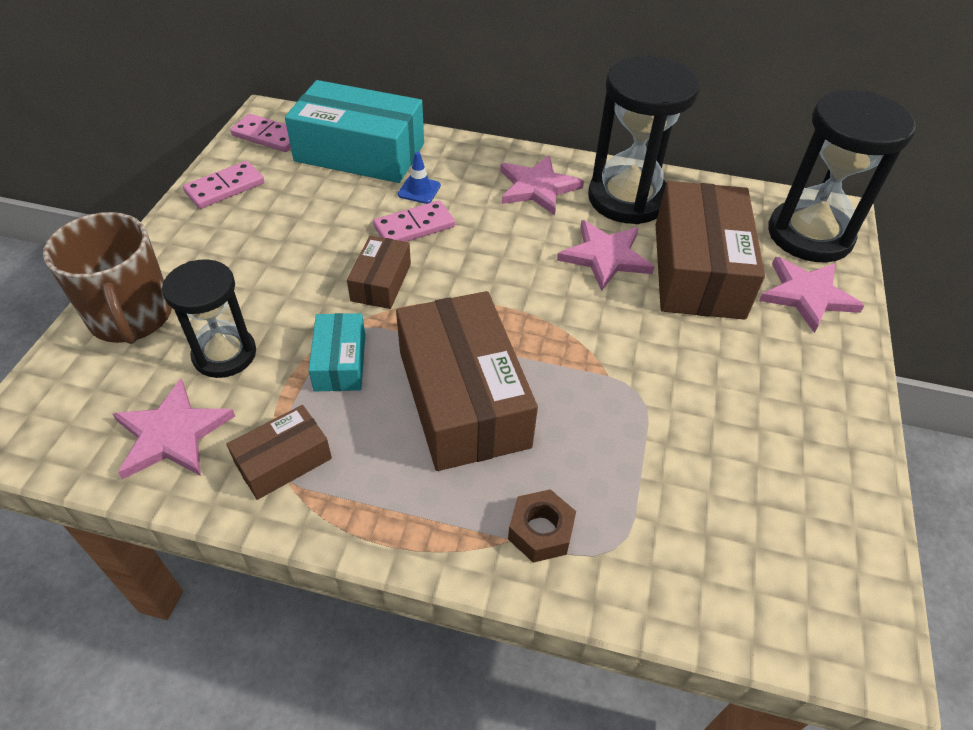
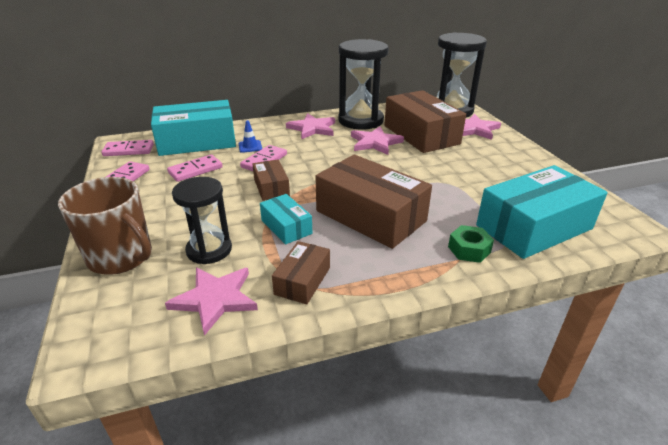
camera: 30 degrees left, 15 degrees down
brown nut [508,489,576,563] -> green nut [448,225,494,263]
none -> pink domino [167,155,223,182]
none -> turquoise box [476,165,608,259]

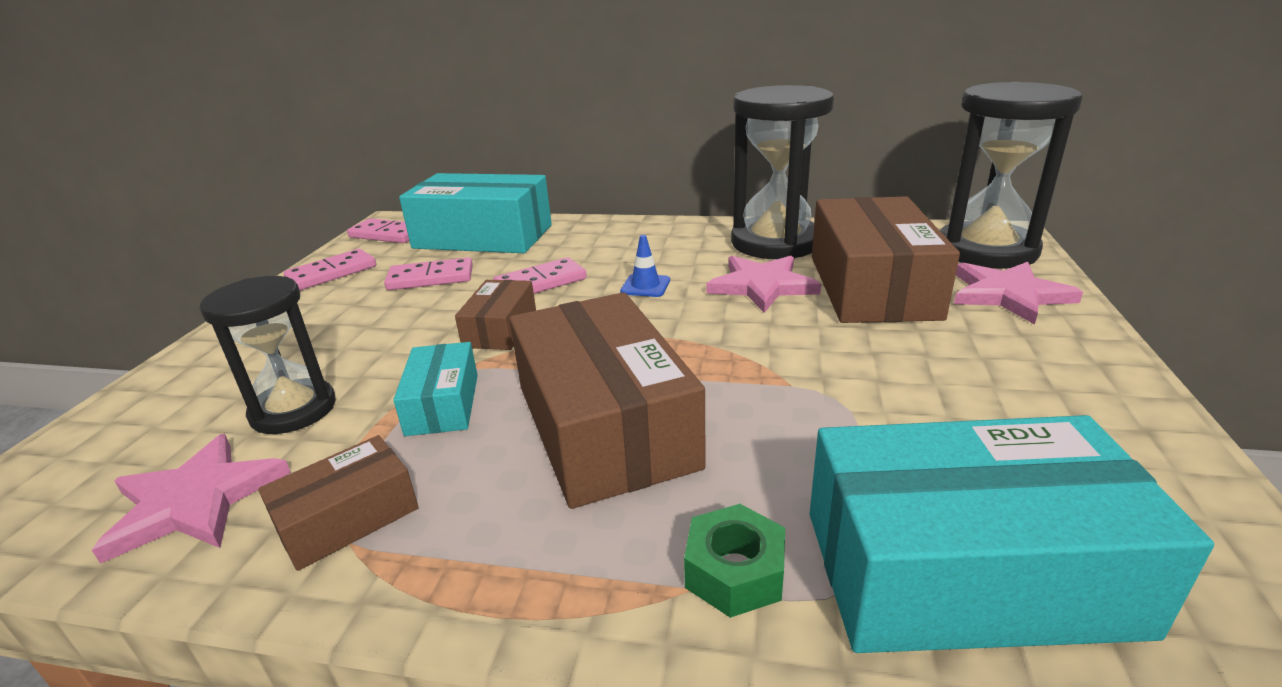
camera: 30 degrees right, 5 degrees down
brown mug [58,177,152,275] -> none
blue traffic cone [238,120,262,153] -> blue traffic cone moved to [620,235,670,297]
pink star [286,113,335,139] -> none

